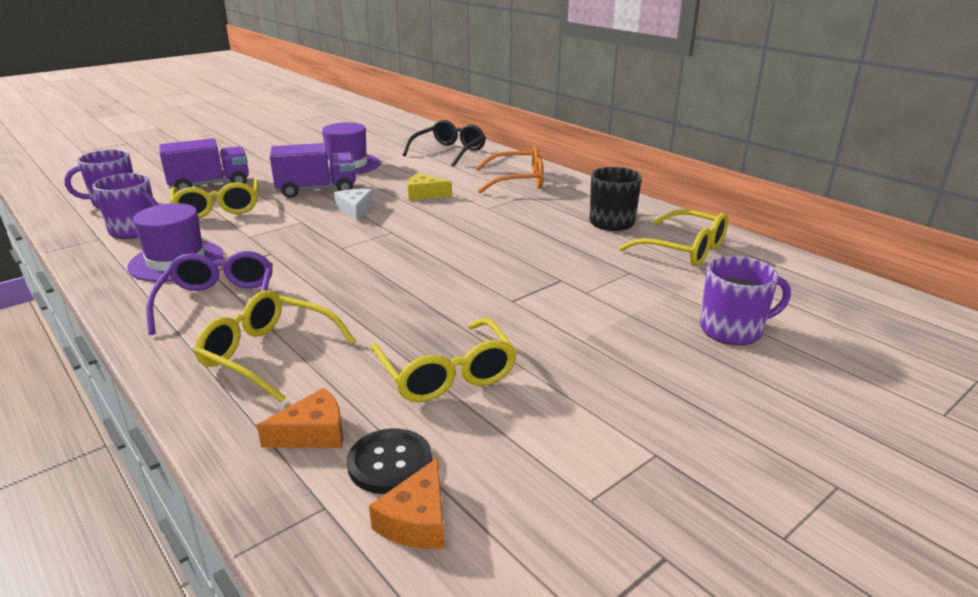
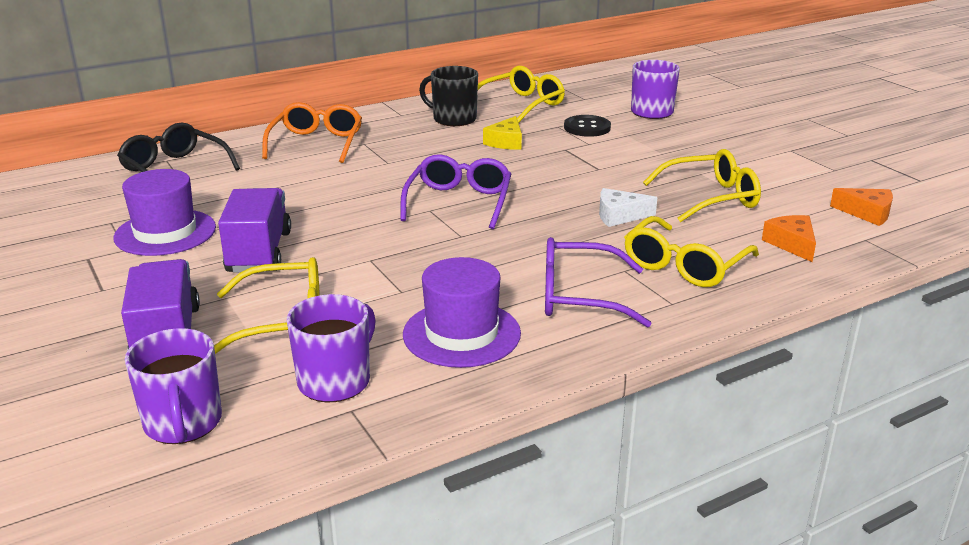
camera: 80 degrees left, 0 degrees up
white cheese [334,189,374,221] -> white cheese moved to [599,188,657,227]
black button [347,428,432,494] -> black button moved to [564,115,611,137]
yellow cheese [407,173,452,200] -> yellow cheese moved to [483,116,522,150]
none -> purple glasses [400,154,511,229]

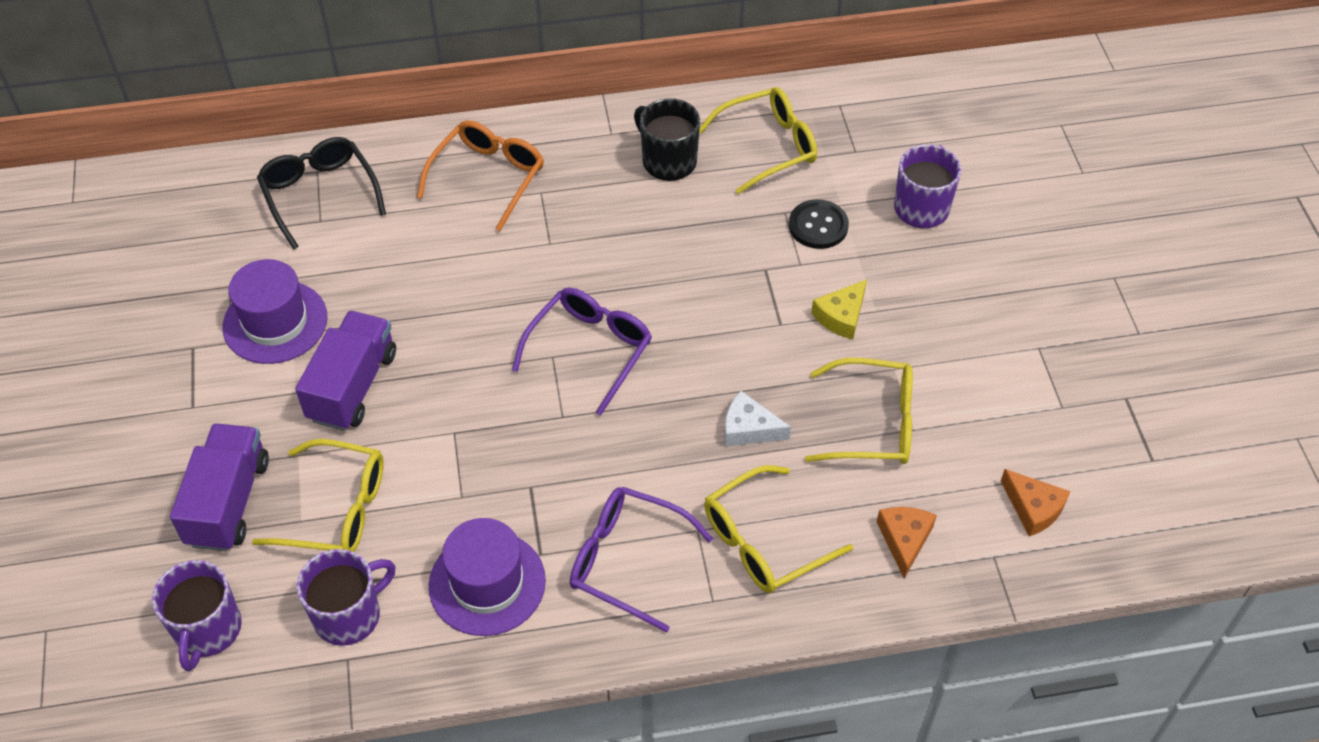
camera: 20 degrees right, 25 degrees up
yellow cheese [483,116,522,150] -> yellow cheese moved to [811,279,867,340]

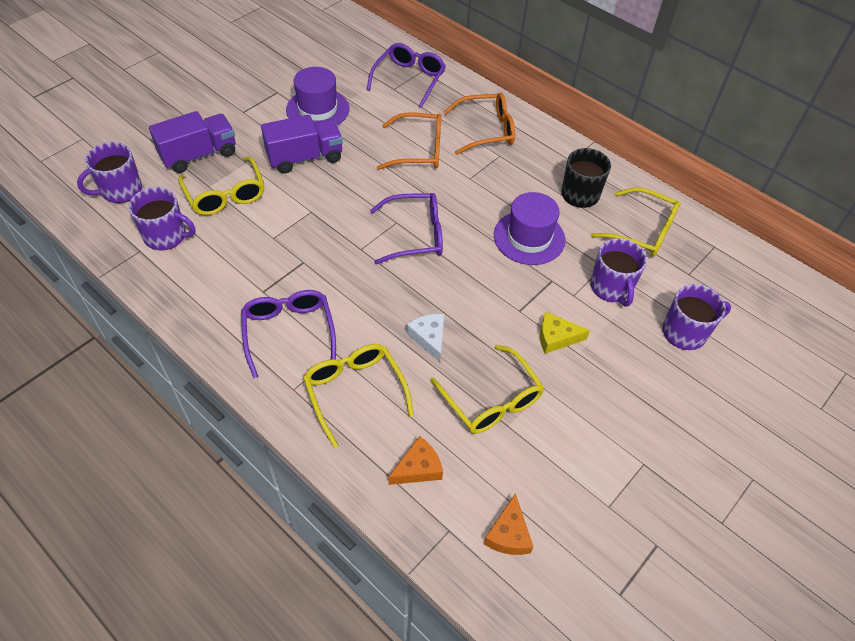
camera: 50 degrees right, 0 degrees up
black glasses [257,137,386,250] -> purple glasses [366,43,446,108]
purple hat [429,518,546,636] -> purple hat moved to [494,192,566,265]
yellow glasses [704,465,853,593] -> yellow glasses turned 45 degrees clockwise [303,344,414,448]
black button [789,199,849,249] -> purple mug [590,238,647,306]
none -> orange glasses [377,112,441,170]

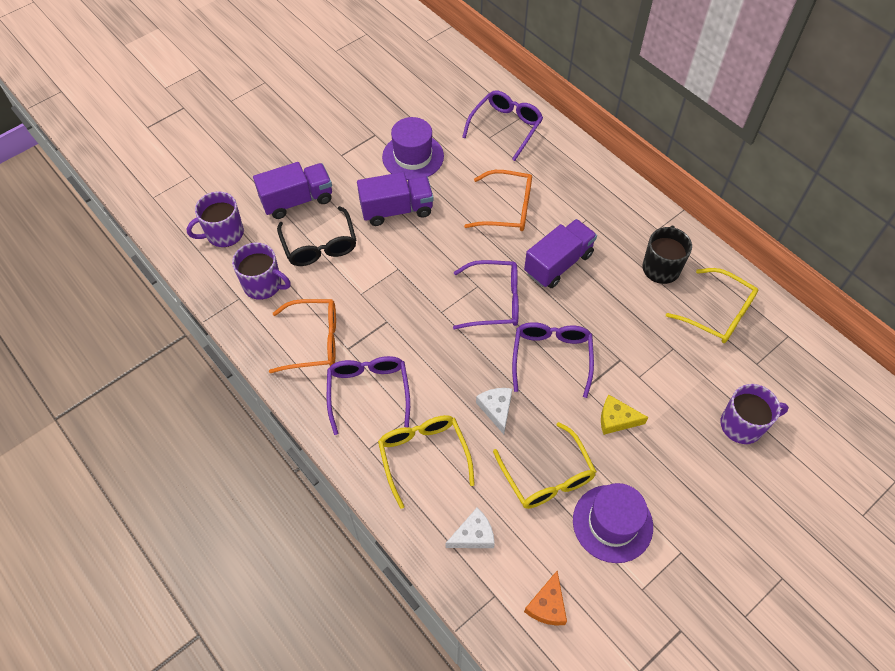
camera: 10 degrees right, 5 degrees up
yellow glasses [178,157,264,215] -> black glasses [277,206,356,266]
orange cheese [388,436,443,485] -> white cheese [446,508,495,548]
orange glasses [444,92,515,155] -> orange glasses moved to [269,299,336,373]
purple hat [494,192,566,265] -> purple hat moved to [573,483,653,563]
purple mug [590,238,647,306] -> none
none -> purple glasses [512,322,594,398]
none -> purple truck [524,219,597,288]

